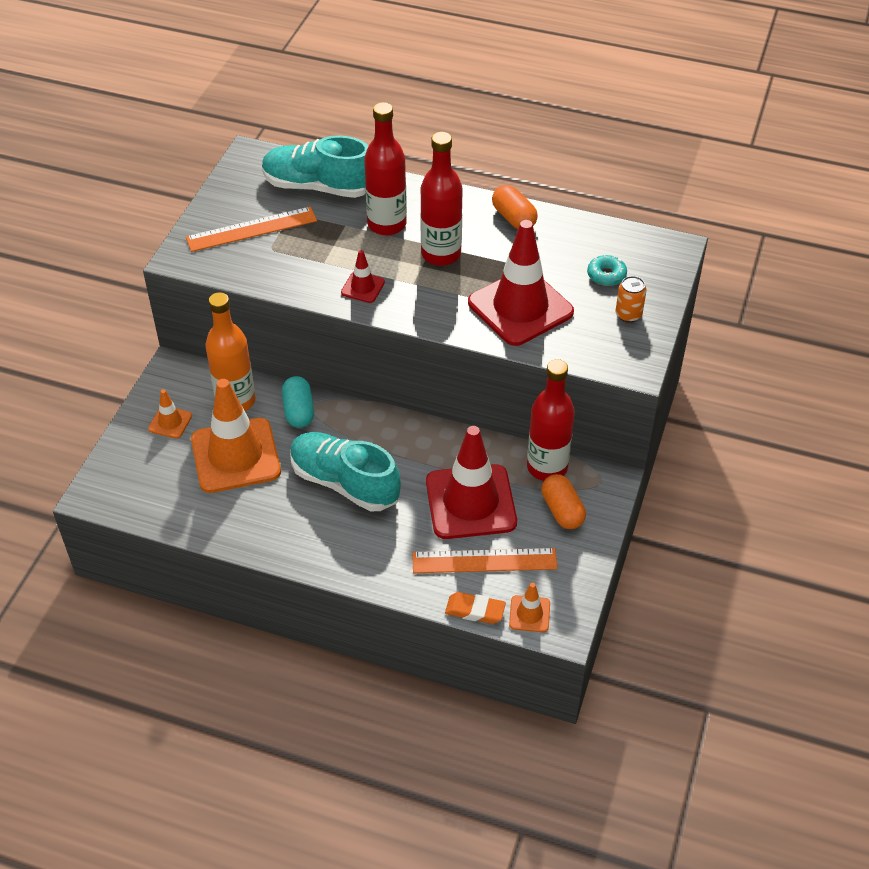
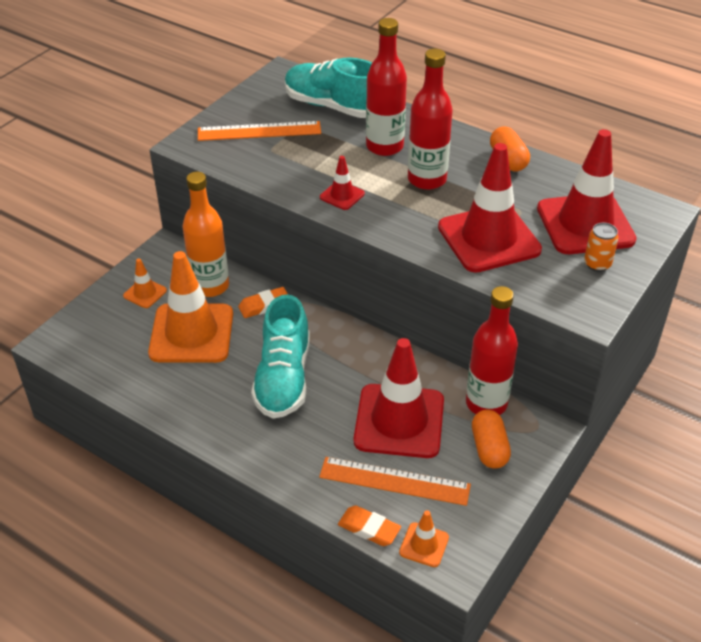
camera: 15 degrees right, 5 degrees down
turquoise capsule [282,376,314,428] -> orange eraser [238,287,288,318]
turquoise shoe [290,432,401,511] -> turquoise shoe turned 135 degrees counterclockwise [251,294,310,419]
turquoise donut [587,255,627,286] -> red traffic cone [537,129,637,254]

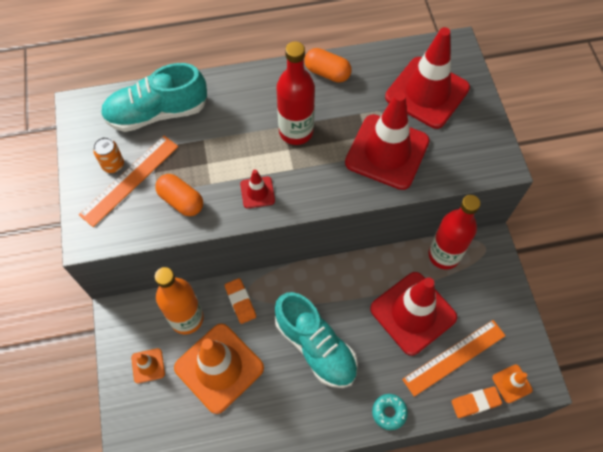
camera: 45 degrees left, 20 degrees up
orange eraser [238,287,288,318] -> orange eraser turned 45 degrees counterclockwise [225,278,256,324]
red bottle [366,18,407,156] -> none
orange capsule [472,410,511,469] -> orange capsule moved to [155,174,203,216]
orange can [584,223,619,272] -> orange can moved to [93,137,124,173]
none -> turquoise donut [372,394,408,430]

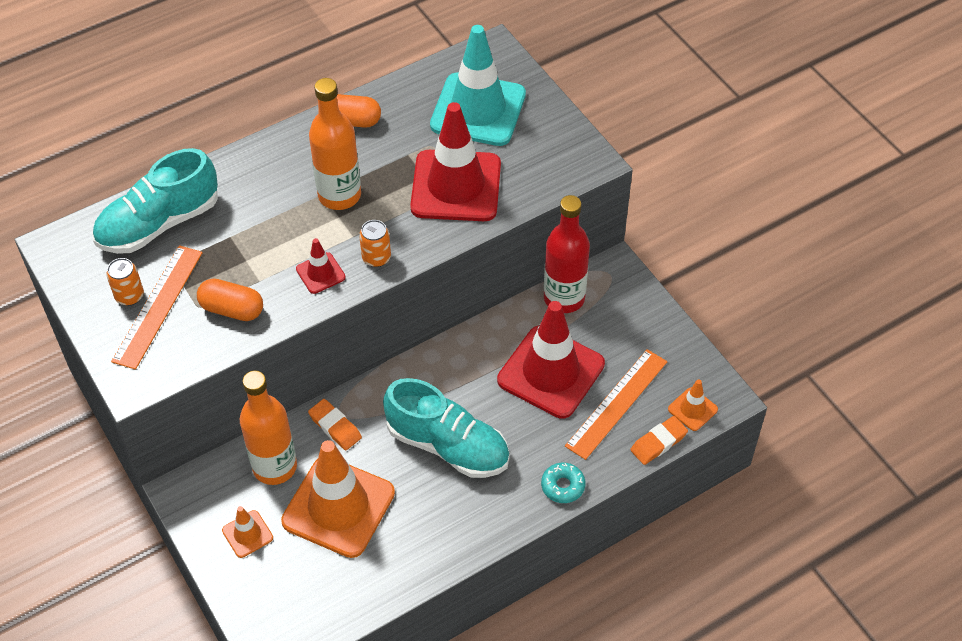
camera: 20 degrees left, 10 degrees down
red bottle [277,42,315,145] -> orange bottle [309,78,361,210]
red traffic cone [385,27,470,129] -> turquoise traffic cone [430,25,526,146]
none -> orange can [359,220,391,267]

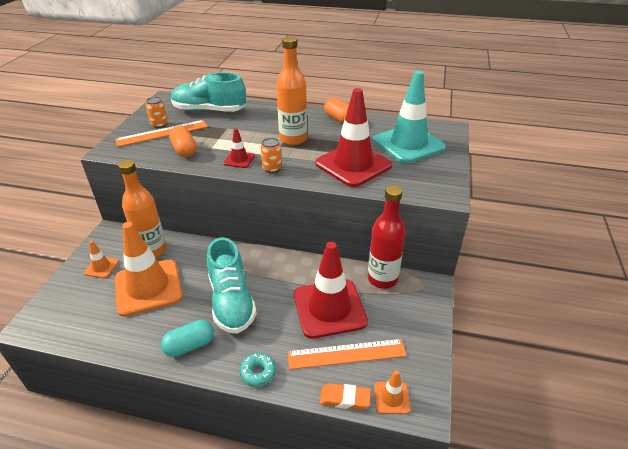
camera: 45 degrees right, 15 degrees down
orange eraser [308,399,362,450] -> none
none -> turquoise capsule [161,320,214,357]

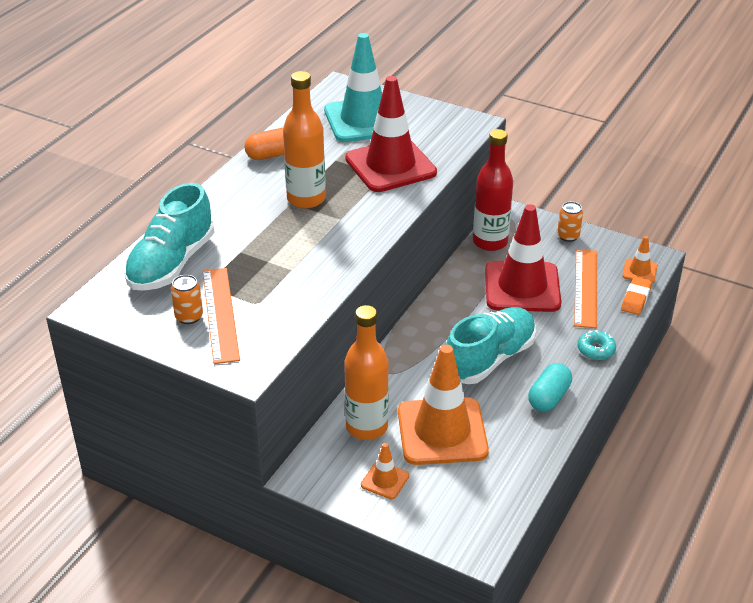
camera: 75 degrees left, 0 degrees up
turquoise capsule [161,320,214,357] -> turquoise capsule turned 45 degrees clockwise [528,363,572,412]
orange capsule [169,126,196,157] -> none
turquoise shoe [207,237,257,334] -> turquoise shoe turned 45 degrees counterclockwise [446,307,536,384]
red traffic cone [223,128,255,168] -> none
orange can [261,138,282,173] -> orange can moved to [557,202,583,242]

